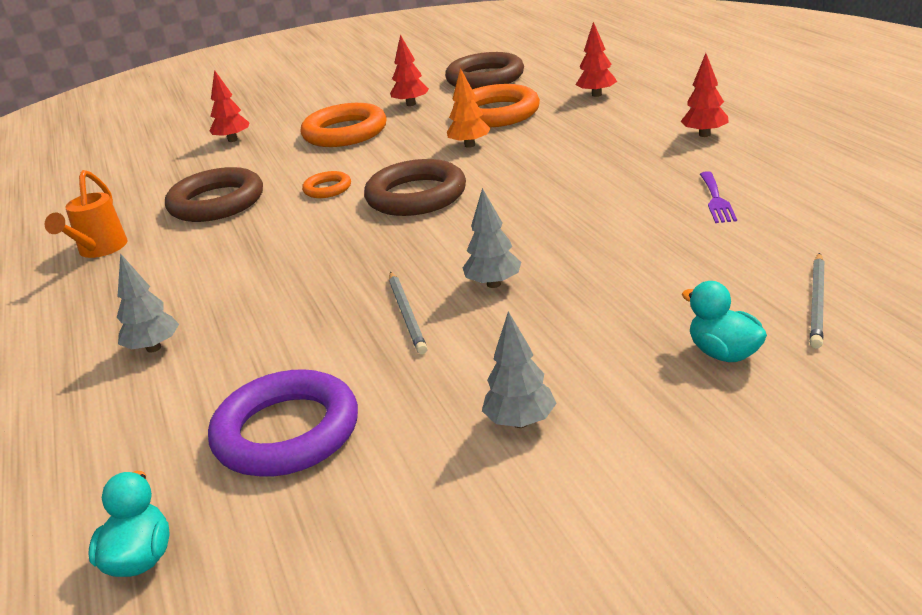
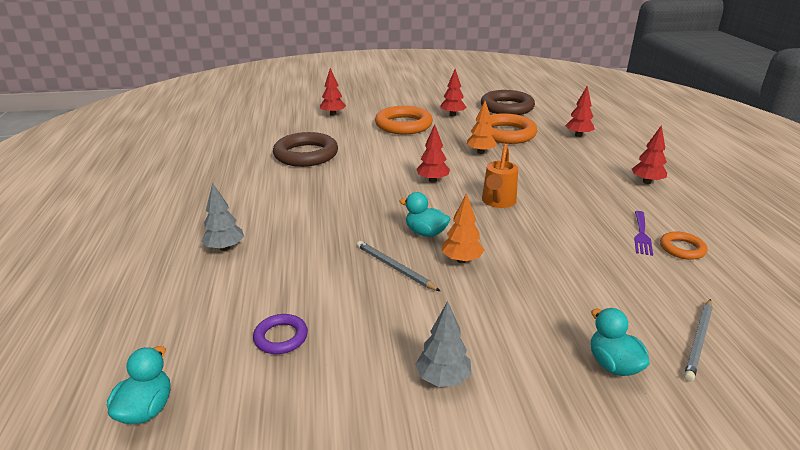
camera: 10 degrees right, 0 degrees up
orange watering can [44,170,128,258] -> orange watering can moved to [482,144,518,208]
purple ring [208,369,358,477] -> purple ring [253,314,308,354], size x0.50
orange ring [302,171,351,198] -> orange ring moved to [660,231,707,260]
brown ring [364,159,466,216] -> red tree [416,124,450,183]
grey pencil [389,272,427,354] -> grey pencil turned 135 degrees clockwise [357,241,440,291]
grey tree [463,188,521,288] -> orange tree [442,193,484,263]
none -> turquoise duck [399,192,450,237]

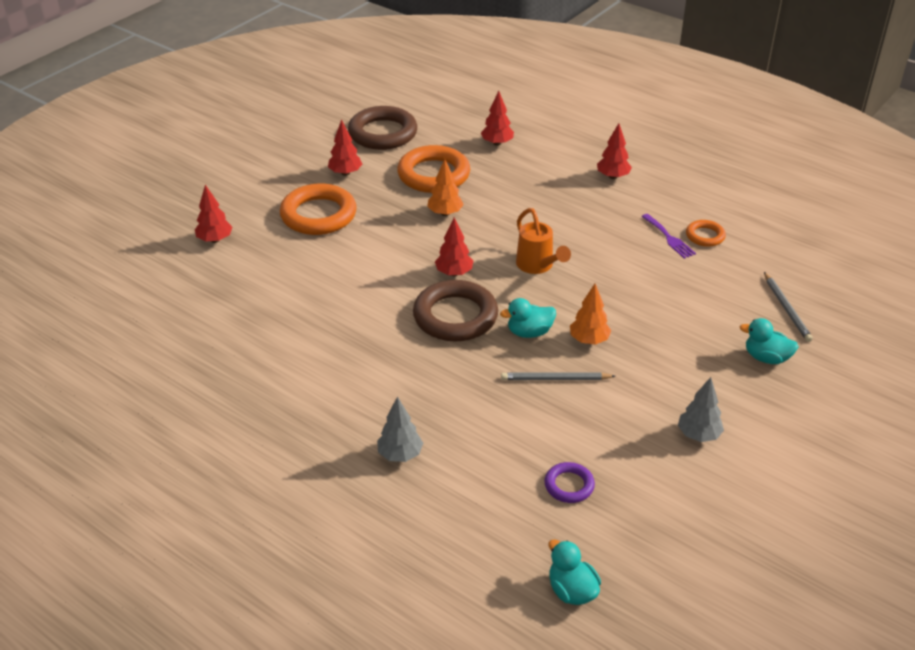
camera: 45 degrees left, 10 degrees up
brown ring [273,132,338,167] -> brown ring moved to [413,280,498,342]

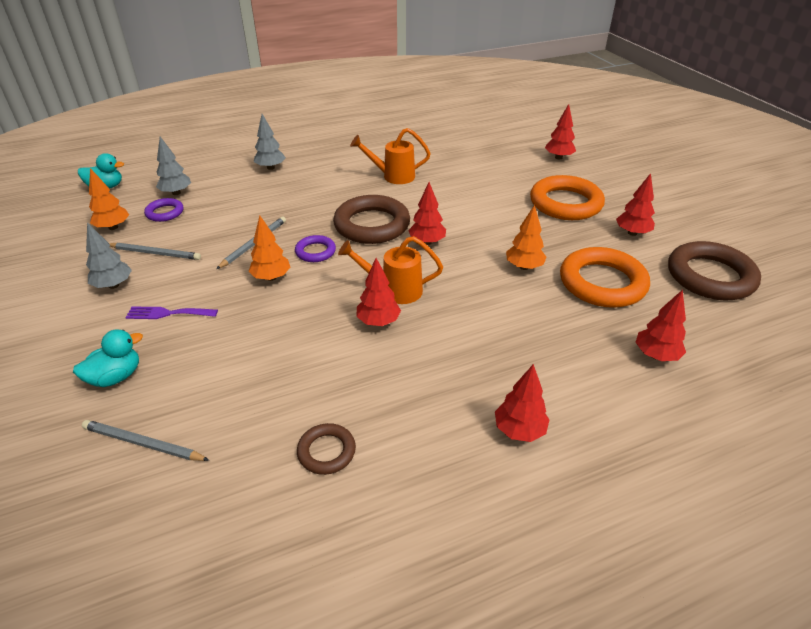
camera: 120 degrees right, 0 degrees up
turquoise duck [500,298,556,338] -> purple ring [295,235,336,262]
purple fork [641,214,696,259] -> purple fork moved to [125,306,218,319]
orange ring [686,220,726,247] -> brown ring [297,423,356,475]
none -> orange tree [89,168,129,230]
none -> grey pencil [109,242,201,260]
none -> grey tree [156,137,191,195]
none -> orange watering can [350,128,431,184]
none -> red tree [356,258,401,326]

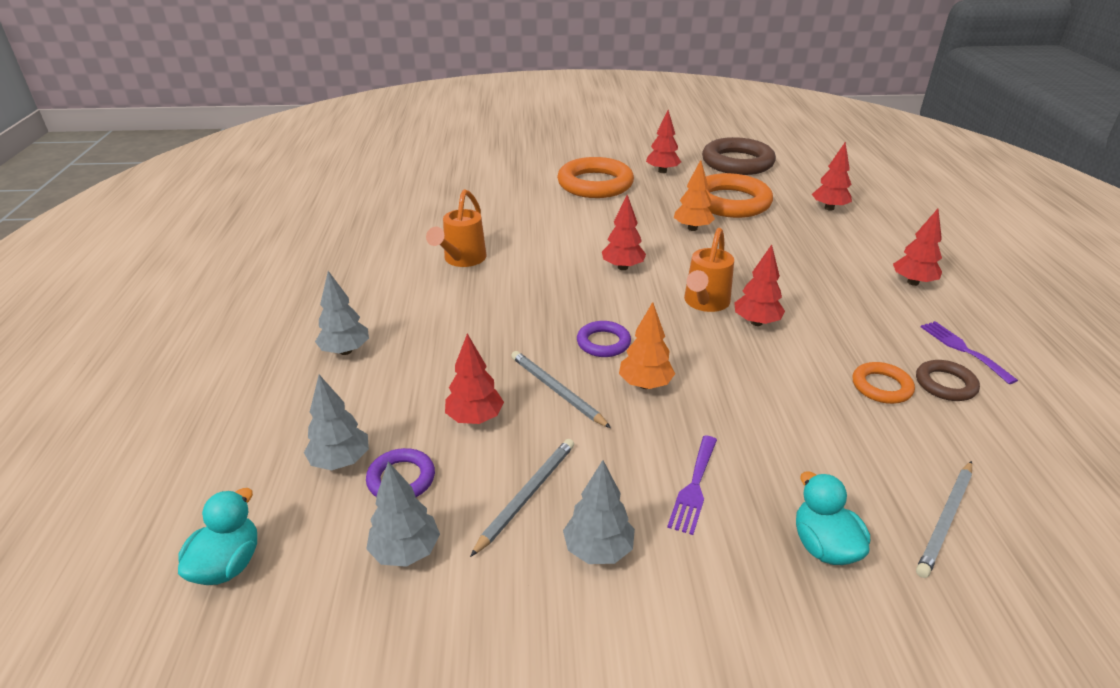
camera: 70 degrees left, 5 degrees down
orange tree [89,168,129,230] -> grey tree [366,461,440,567]
brown ring [333,195,410,244] -> none
red tree [545,104,576,159] -> red tree moved to [445,334,504,424]
none -> orange ring [852,362,915,404]
none -> purple fork [920,321,1018,384]

